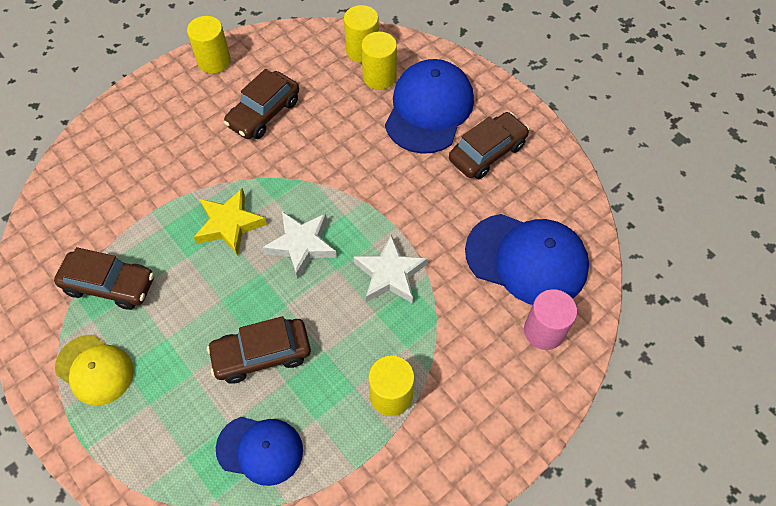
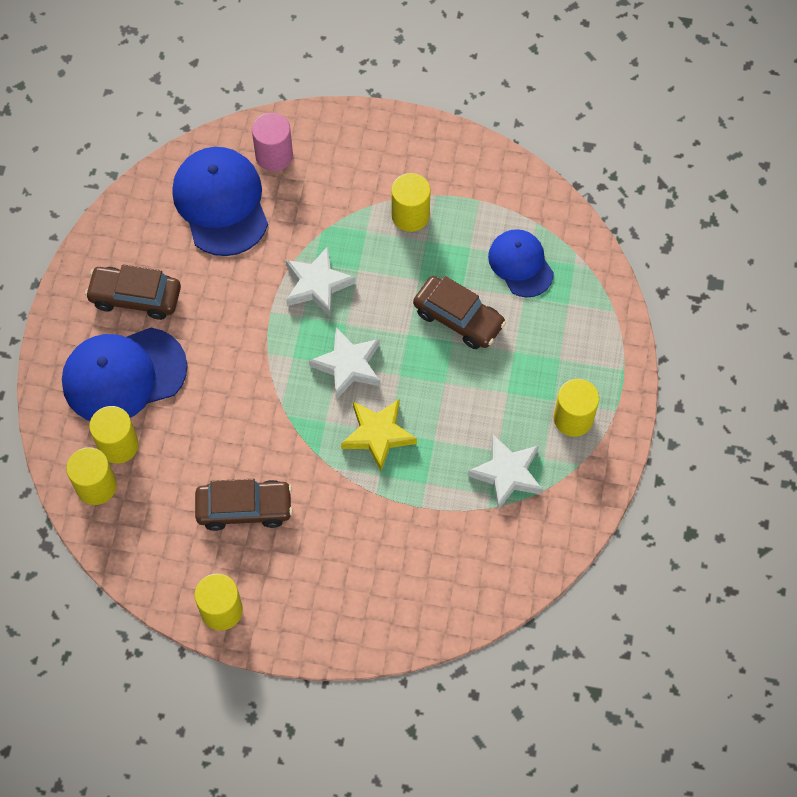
camera: 130 degrees left, 5 degrees up
brown car [54,247,154,310] -> white star [468,434,543,510]
yellow cap [55,335,134,406] -> yellow cylinder [554,379,599,437]

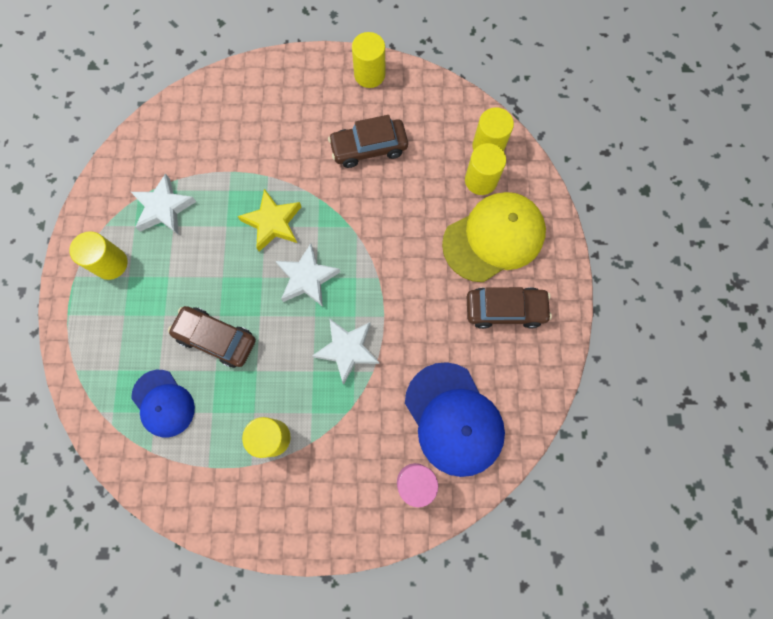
camera: 170 degrees right, 10 degrees up
blue cap [62,328,187,421] -> yellow cap [442,192,546,282]

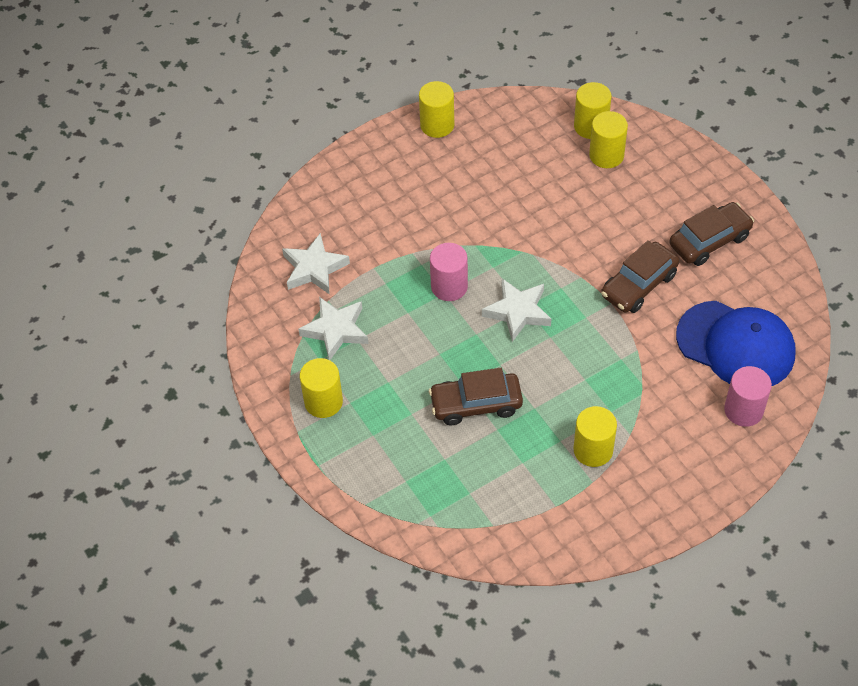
camera: 30 degrees left, 20 degrees down
blue cap [131,370,195,437] -> none
yellow star [238,189,301,252] -> pink cylinder [430,243,468,301]
white star [312,318,379,384] -> white star moved to [282,233,350,295]
brown car [328,115,408,168] -> brown car moved to [601,240,679,313]
yellow cap [442,192,546,282] -> none

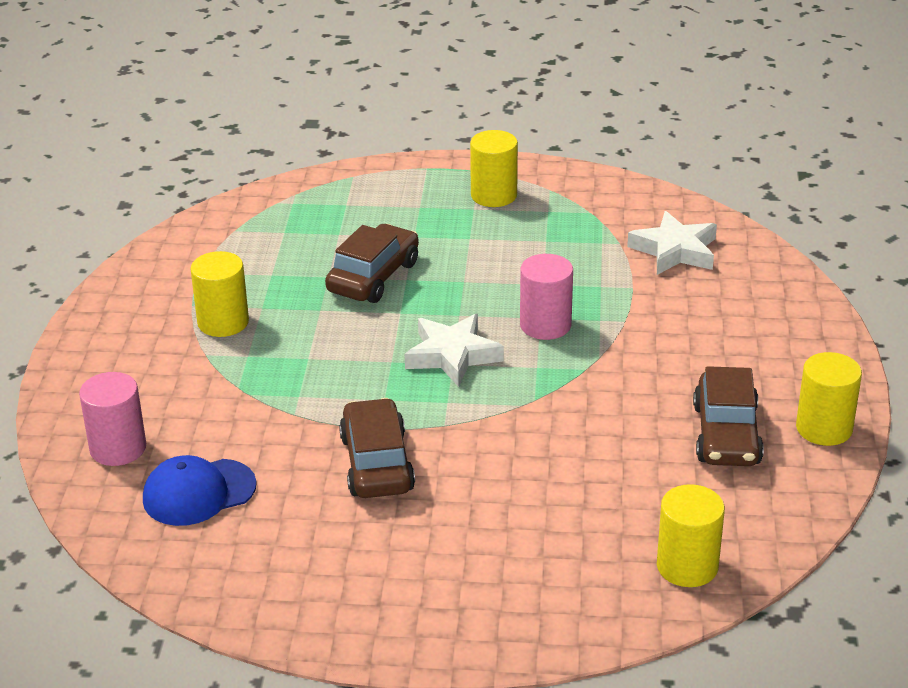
camera: 125 degrees right, 20 degrees down
white star [298,297,368,360] -> none
yellow cylinder [589,111,628,168] -> none
brown car [669,202,754,266] -> brown car moved to [693,366,764,466]
blue cap [676,301,795,386] -> blue cap [143,455,257,526], size x0.62

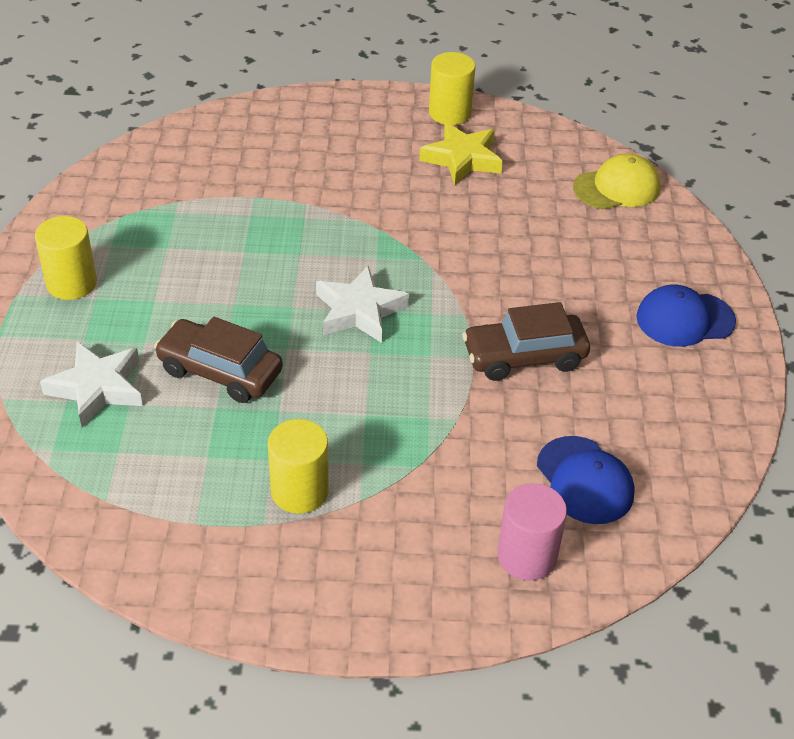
camera: 95 degrees left, 10 degrees up
pink cylinder [520,254,573,340] -> none
white star [627,211,717,275] -> white star moved to [40,342,143,427]
yellow cylinder [657,484,725,587] -> yellow cap [573,154,660,209]
brown car [693,366,764,466] -> yellow star [419,122,503,185]
none -> blue cap [636,284,736,347]

